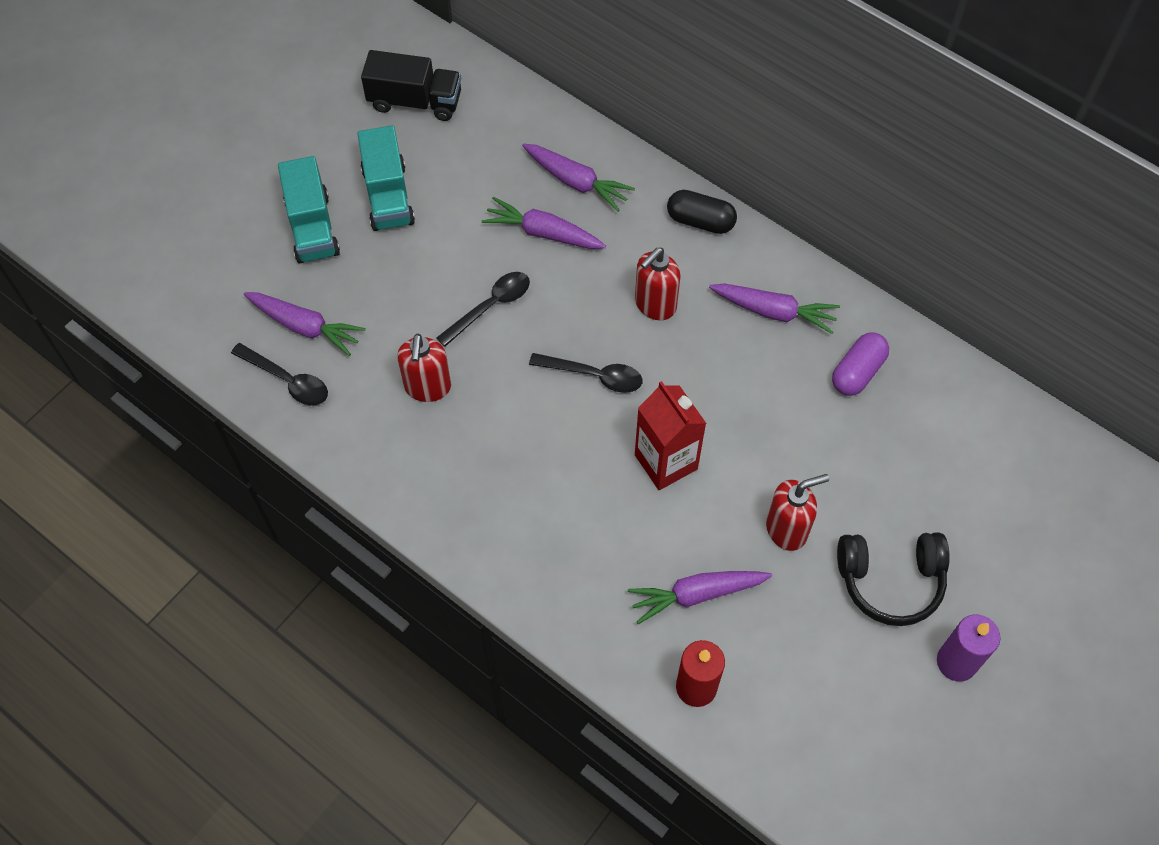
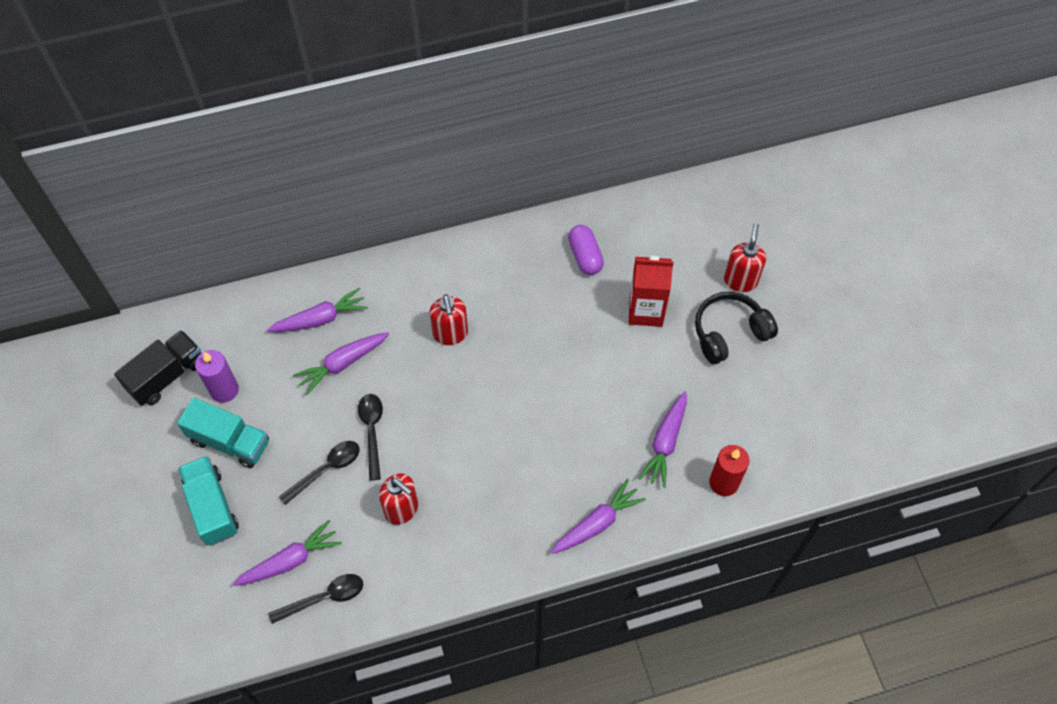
camera: 55 degrees left, 0 degrees up
turquoise truck [278,156,340,263] -> turquoise truck turned 135 degrees counterclockwise [178,456,239,546]
black spoon [529,353,643,393] -> black spoon moved to [279,441,359,505]
red carton [635,381,707,490] -> red carton moved to [629,256,674,327]
black capsule [667,190,737,234] -> none
purple carrot [709,283,840,334] -> purple carrot moved to [550,479,646,554]
red soap dispenser [766,474,829,551] -> red soap dispenser moved to [724,224,766,292]
black headphones [837,533,950,626] -> black headphones turned 150 degrees counterclockwise [695,292,778,364]
purple candle [937,615,1000,682] -> purple candle moved to [195,350,239,403]

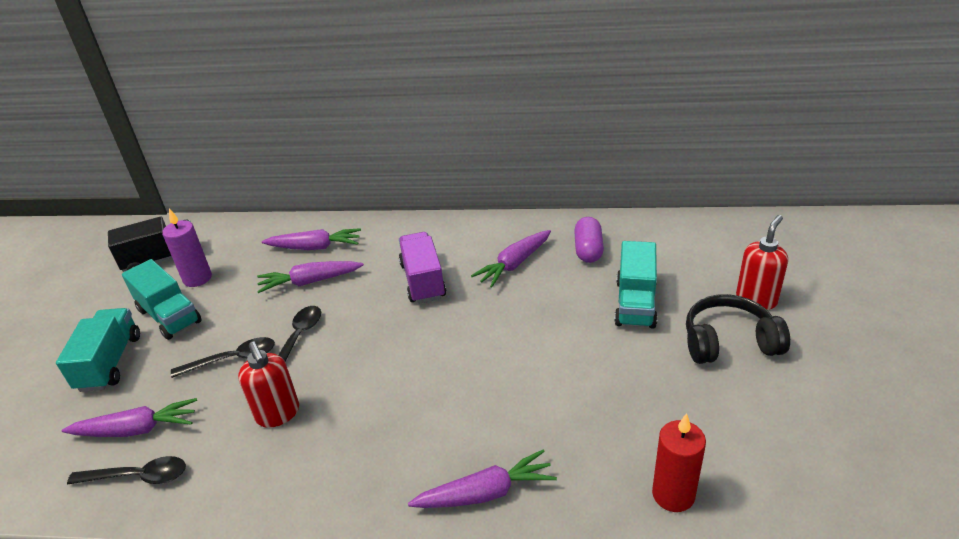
camera: 25 degrees right, 25 degrees down
red soap dispenser [429,294,468,345] -> purple truck [399,232,446,304]
red carton [629,256,674,327] -> turquoise truck [614,241,658,329]
purple carrot [638,391,687,488] -> purple carrot moved to [471,230,551,288]

